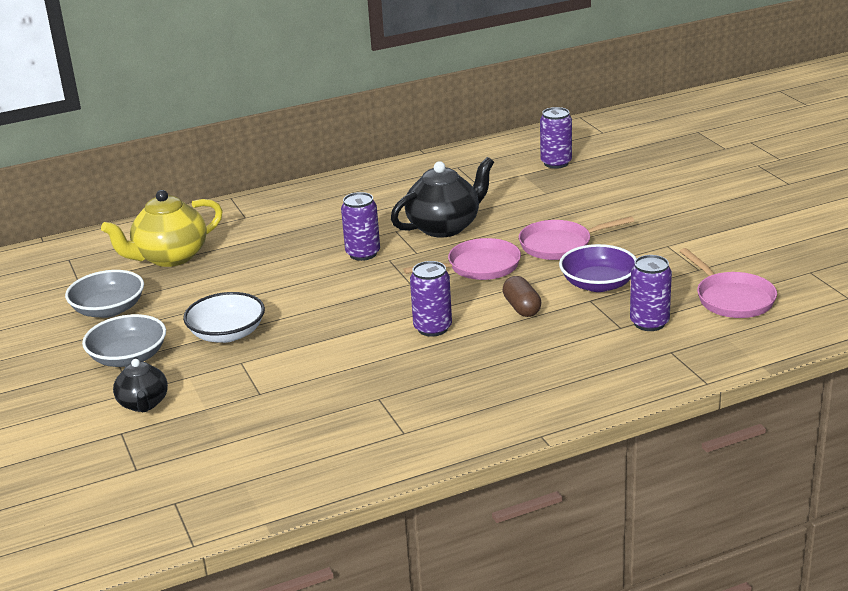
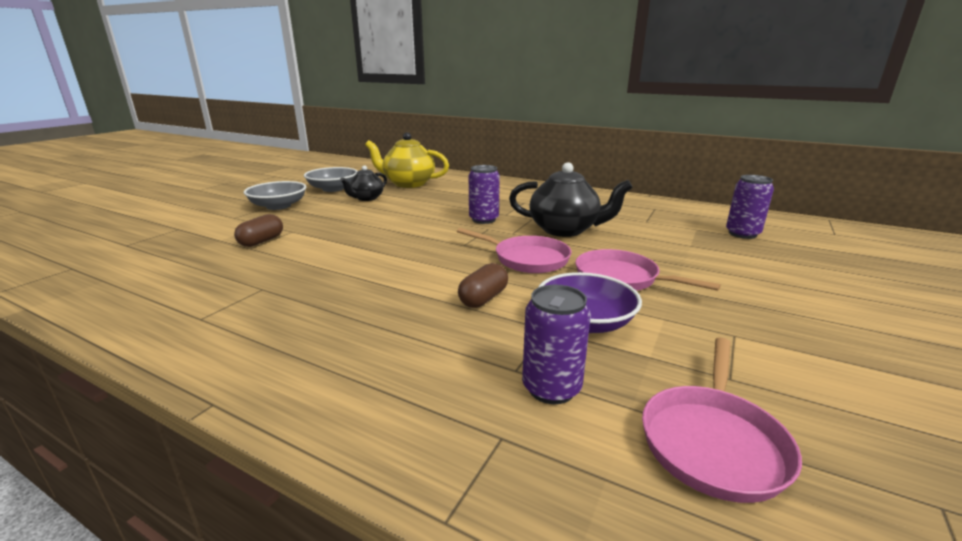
camera: 50 degrees right, 5 degrees down
black teapot [113,357,168,412] -> black teapot moved to [340,165,387,201]
white bowl [183,292,265,343] -> none
purple can [410,261,452,337] -> none
none -> brown capsule [234,214,283,247]

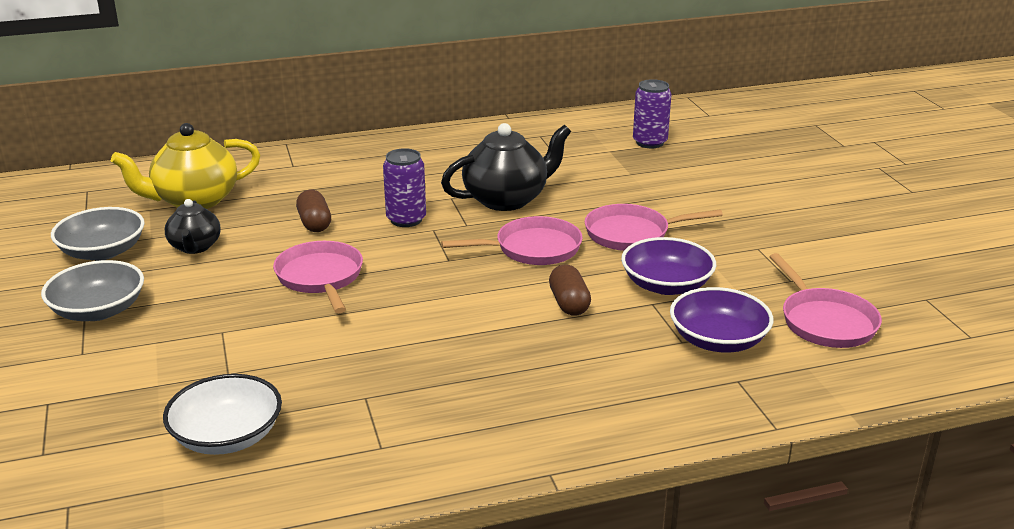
camera: 45 degrees left, 5 degrees up
brown capsule [234,214,283,247] -> brown capsule moved to [296,190,331,232]
purple can [522,285,591,404] -> purple bowl [670,287,773,352]
none -> white bowl [163,374,282,455]
none -> pink pan [273,241,363,313]

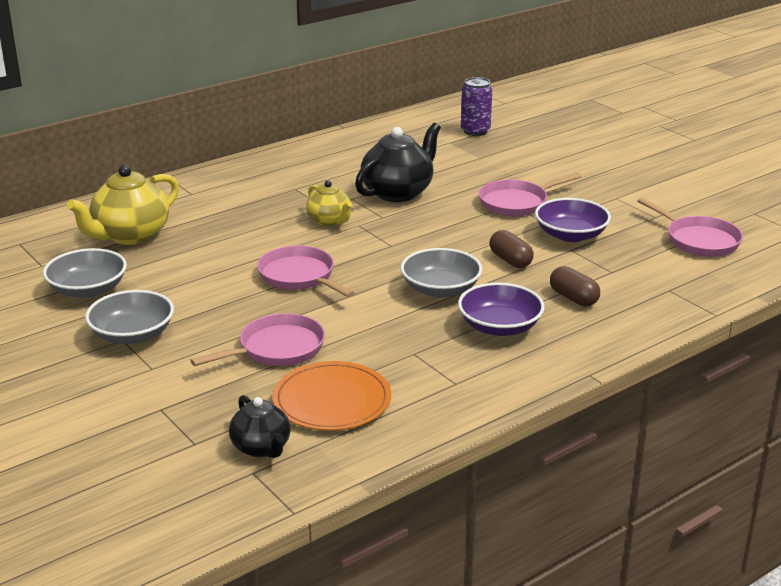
camera: 20 degrees left, 0 degrees up
white bowl [163,374,282,455] -> orange plate [273,361,391,431]
black teapot [165,199,221,254] -> black teapot moved to [229,395,291,458]
brown capsule [296,190,331,232] -> brown capsule moved to [550,266,600,306]
purple can [383,148,426,227] -> yellow teapot [306,181,352,226]
pink pan [441,216,583,265] -> pink pan moved to [190,313,325,366]
purple bowl [670,287,773,352] -> purple bowl moved to [458,283,545,336]
none -> grey bowl [401,248,482,298]

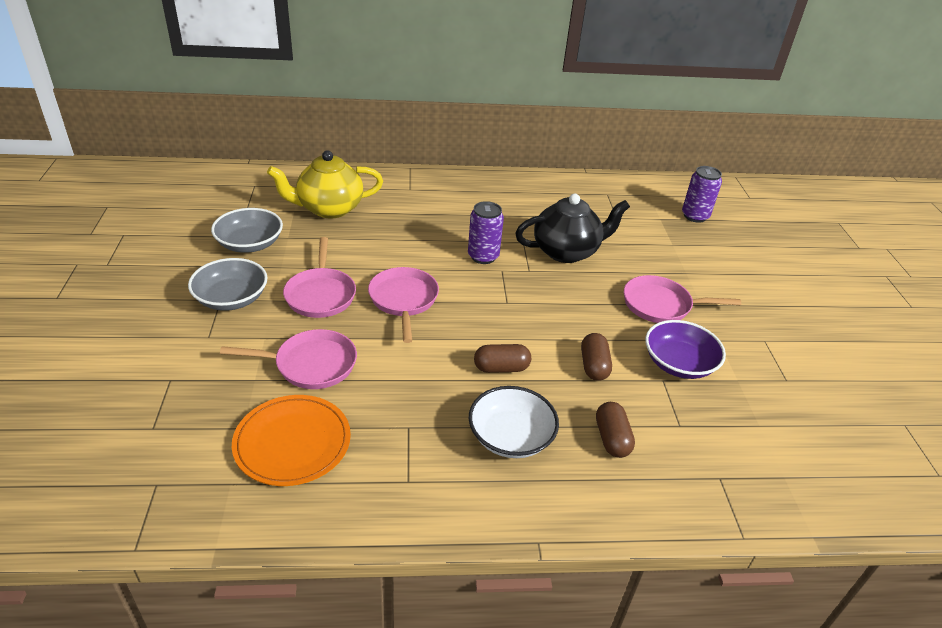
camera: 30 degrees right, 10 degrees up
black teapot [229,395,291,458] -> none
yellow teapot [306,181,352,226] -> purple can [468,201,504,264]
grey bowl [401,248,482,298] -> brown capsule [474,344,531,373]
purple bowl [458,283,545,336] -> white bowl [469,386,559,458]
pink pan [637,197,743,257] -> pink pan moved to [283,237,356,318]

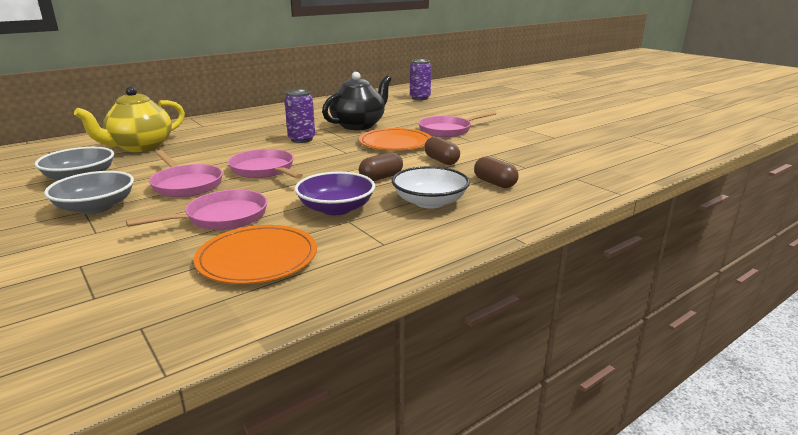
camera: 30 degrees left, 15 degrees down
purple bowl [645,320,726,379] -> purple bowl moved to [295,172,375,215]
none -> orange plate [359,128,431,151]

